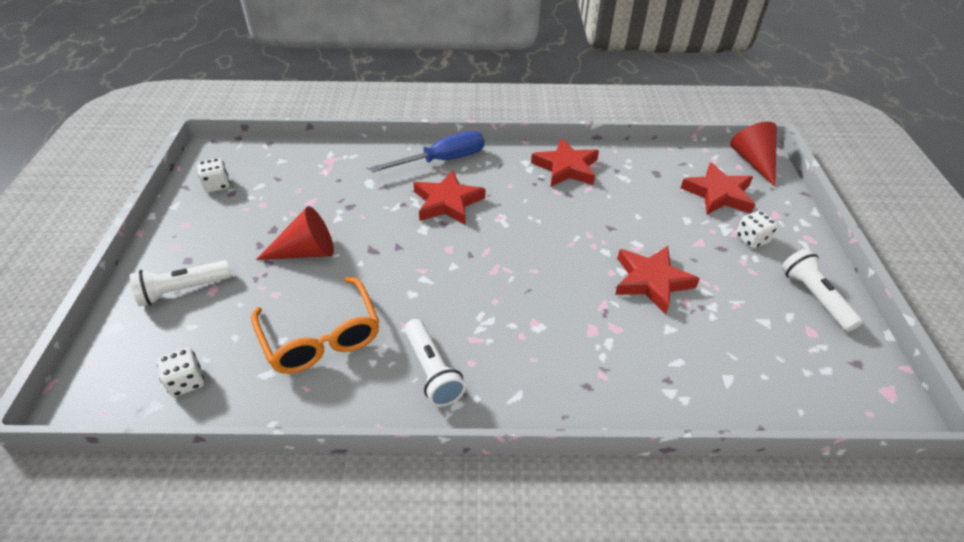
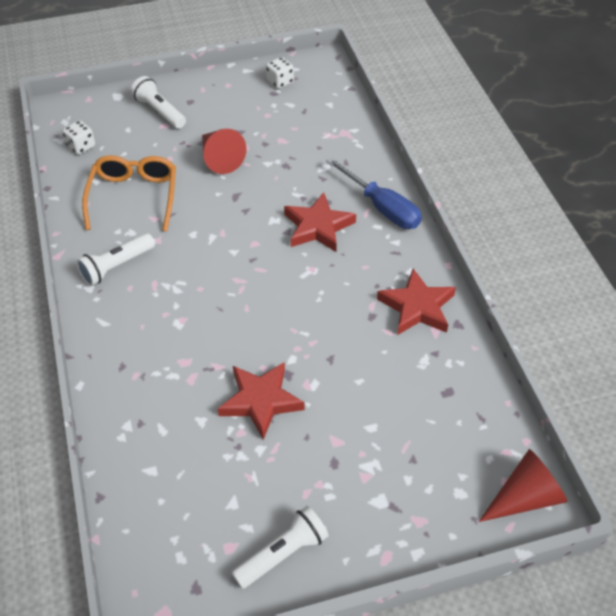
camera: 75 degrees right, 5 degrees up
orange glasses [251,277,379,374] -> orange glasses turned 135 degrees clockwise [82,155,176,232]
red star [681,162,755,215] -> none
white dice [736,211,778,249] -> none

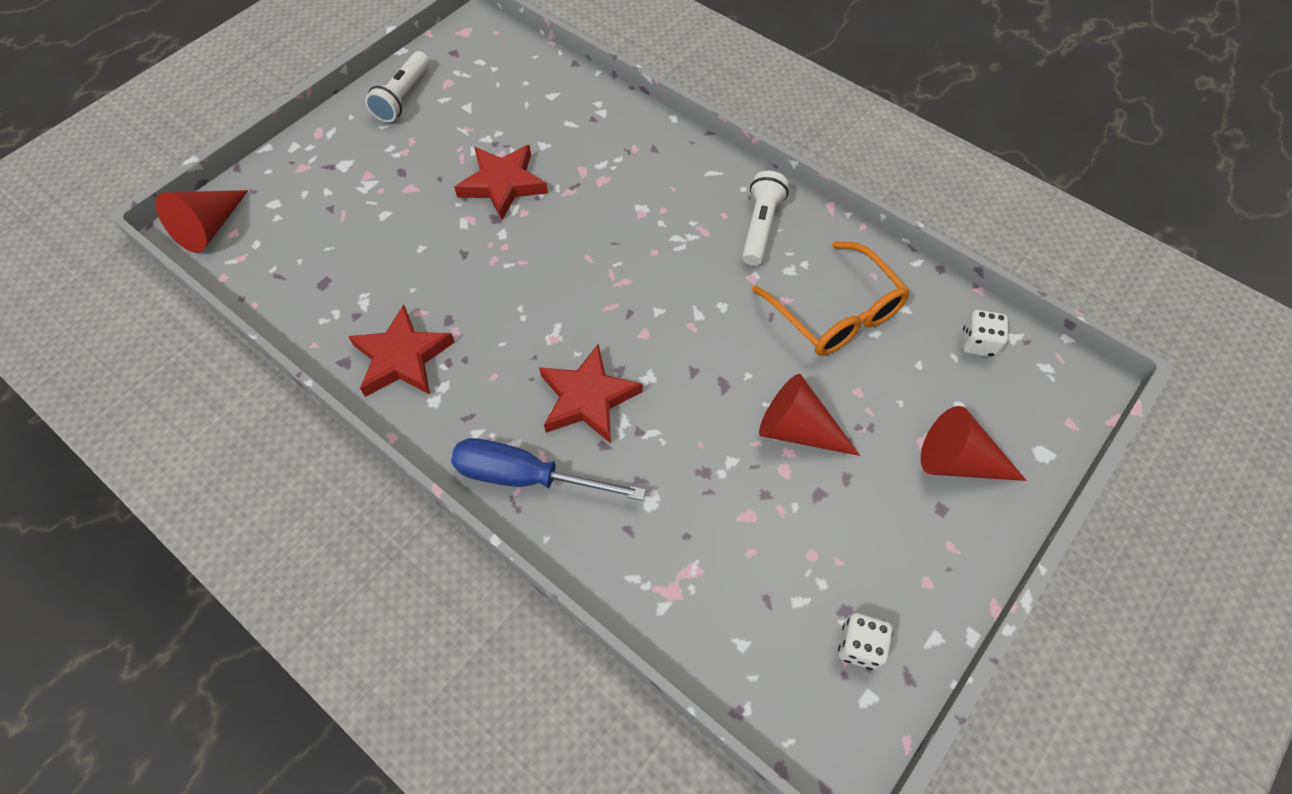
camera: 145 degrees right, 10 degrees up
white flashlight [131,76,186,129] -> red cone [921,406,1027,481]

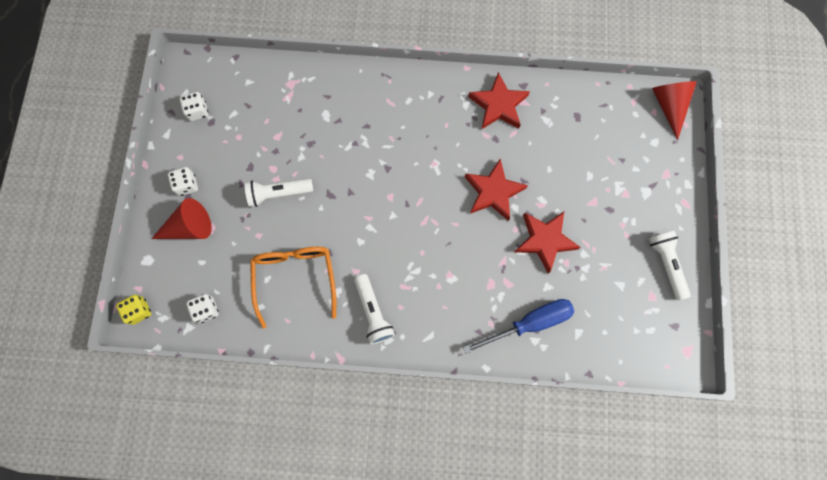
camera: 145 degrees right, 15 degrees up
blue screwdriver [451,438,646,501] -> blue screwdriver moved to [463,299,574,354]
red star [539,344,642,443] -> red star moved to [465,159,528,221]
orange glasses [752,241,910,356] -> orange glasses turned 60 degrees clockwise [250,247,336,329]
red cone [759,374,860,456] -> white flashlight [244,178,313,207]
none -> yellow dice [116,295,151,325]
none -> white dice [168,167,198,196]

